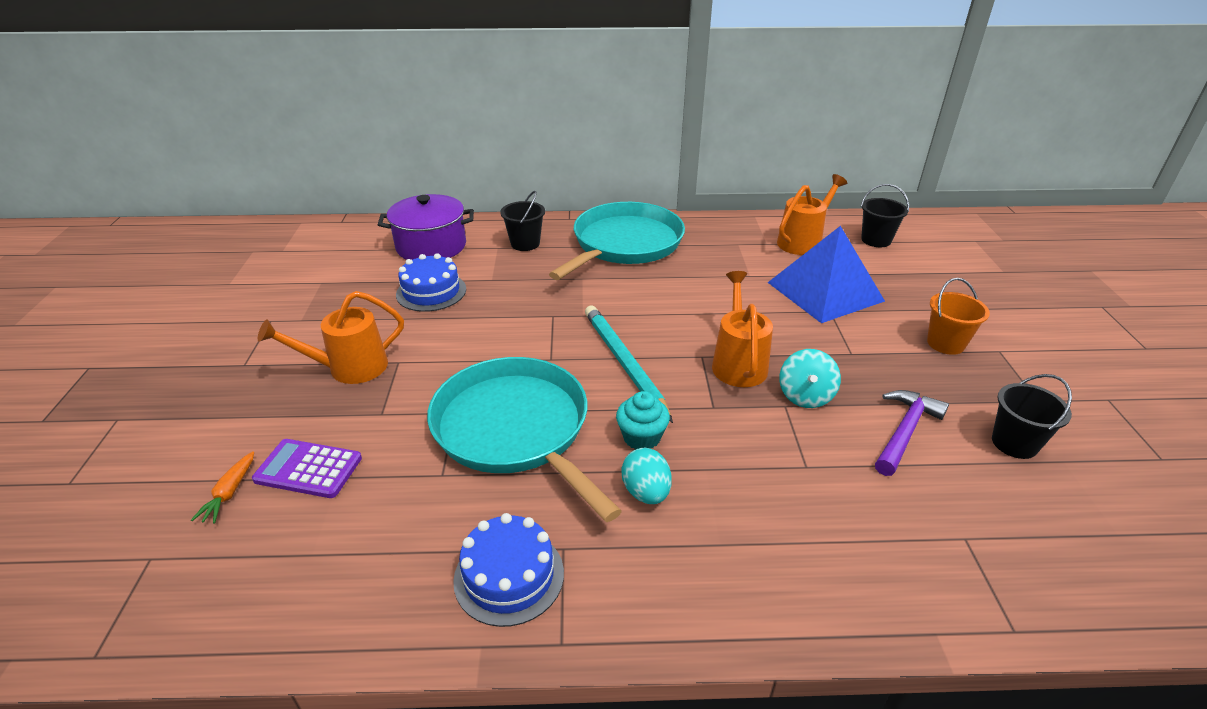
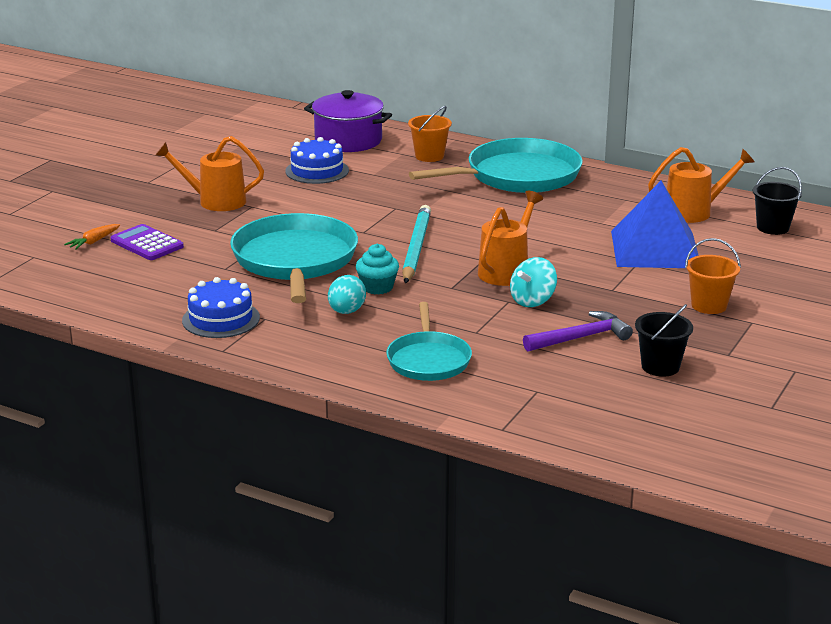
camera: 30 degrees right, 10 degrees down
black bucket [500,190,545,251] -> orange bucket [408,106,452,162]
none -> turquoise pan [386,302,472,381]

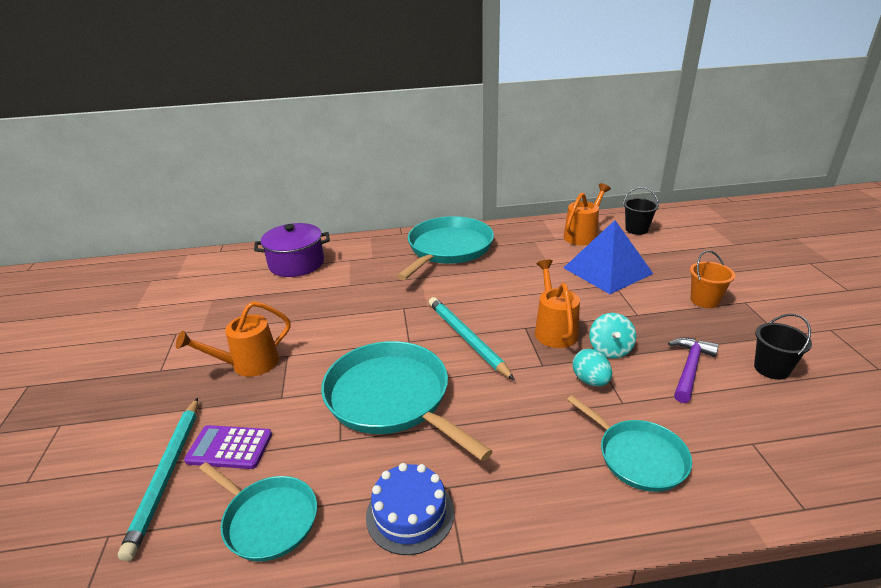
camera: 35 degrees left, 5 degrees up
orange carrot [64,224,120,249] -> turquoise pencil [118,397,198,561]
blue cake [286,137,349,184] -> none
turquoise egg [328,275,366,314] -> turquoise egg moved to [572,349,612,386]
turquoise cupcake [356,244,399,295] -> none
orange bucket [408,106,452,162] -> none
none -> turquoise pan [199,462,317,561]

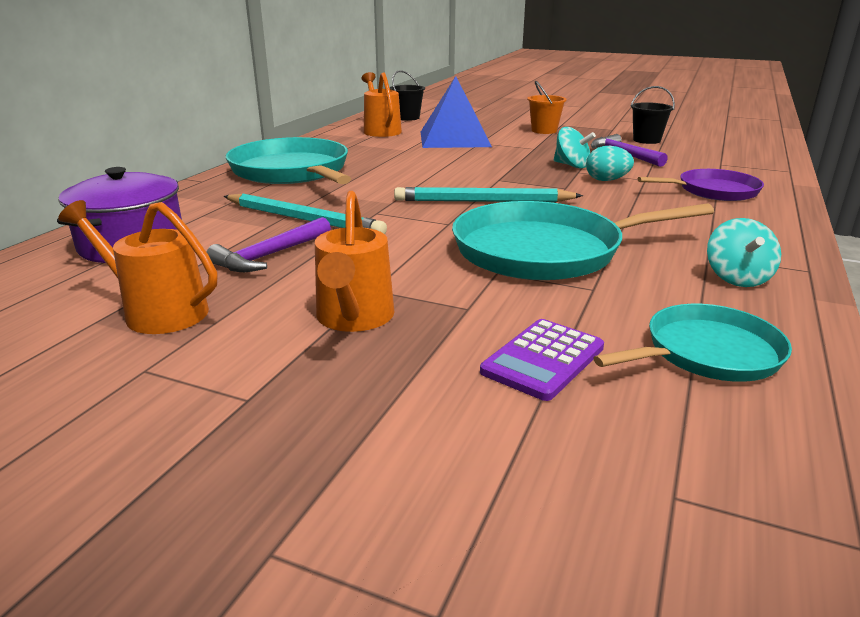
camera: 60 degrees left, 5 degrees down
turquoise pencil [118,397,198,561] -> turquoise pencil moved to [224,194,387,234]
blue cake [366,463,454,555] -> turquoise spinning top [707,218,781,287]
orange watering can [535,260,580,348] -> orange watering can moved to [58,200,217,334]
turquoise pan [567,395,692,492] -> purple pan [638,169,764,201]
none -> purple hammer [207,217,331,272]

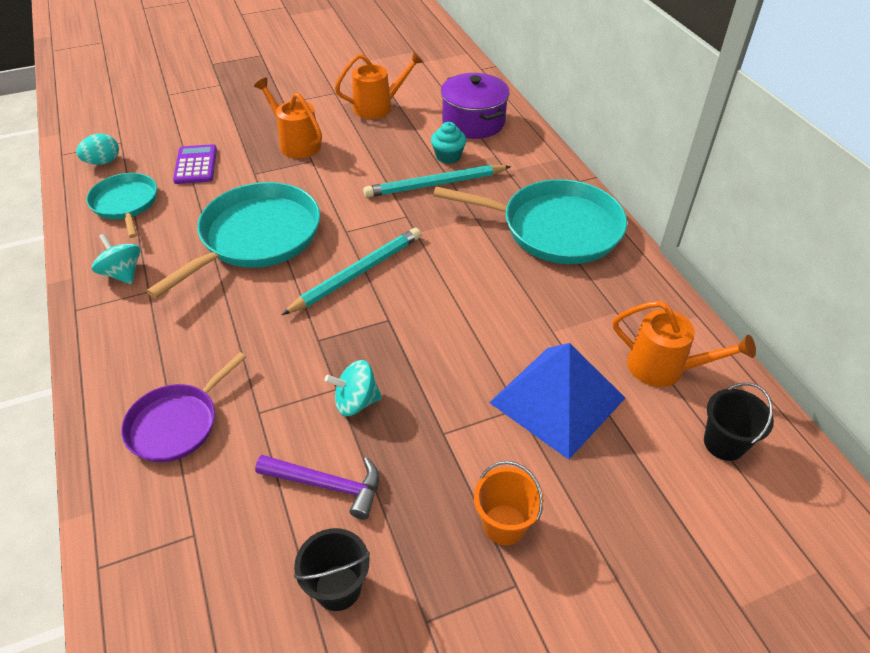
camera: 135 degrees right, 20 degrees up
purple hammer [207,217,331,272] -> none
turquoise egg [586,146,634,181] -> turquoise egg moved to [76,134,119,165]
turquoise pan [593,304,792,382] -> turquoise pan turned 135 degrees clockwise [86,173,157,238]
none -> turquoise cupcake [431,122,466,164]

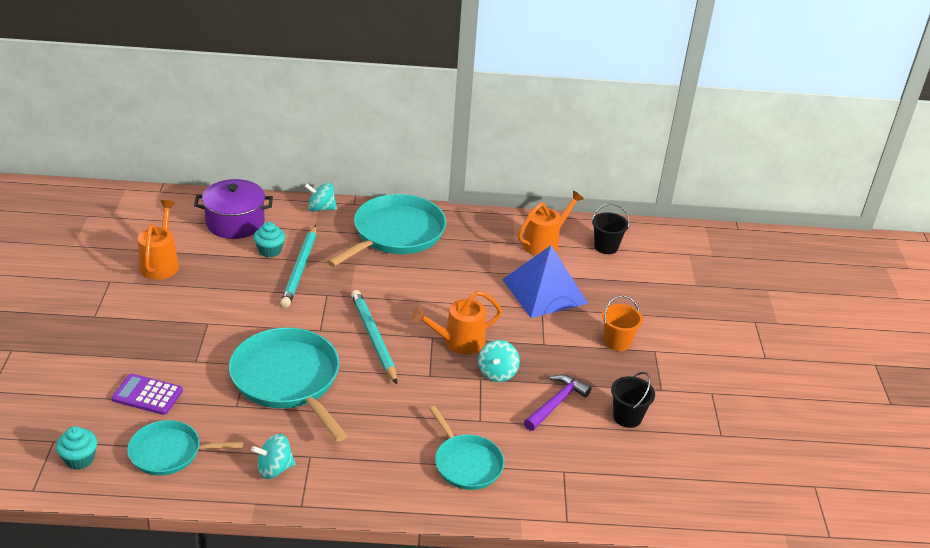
camera: 70 degrees left, 10 degrees down
turquoise egg [76,134,119,165] -> turquoise cupcake [56,426,97,470]
purple pan [121,352,246,462] -> turquoise pan [429,406,504,490]
orange watering can [254,77,322,159] -> orange watering can moved to [412,291,502,355]
none -> turquoise spinning top [305,182,337,211]

